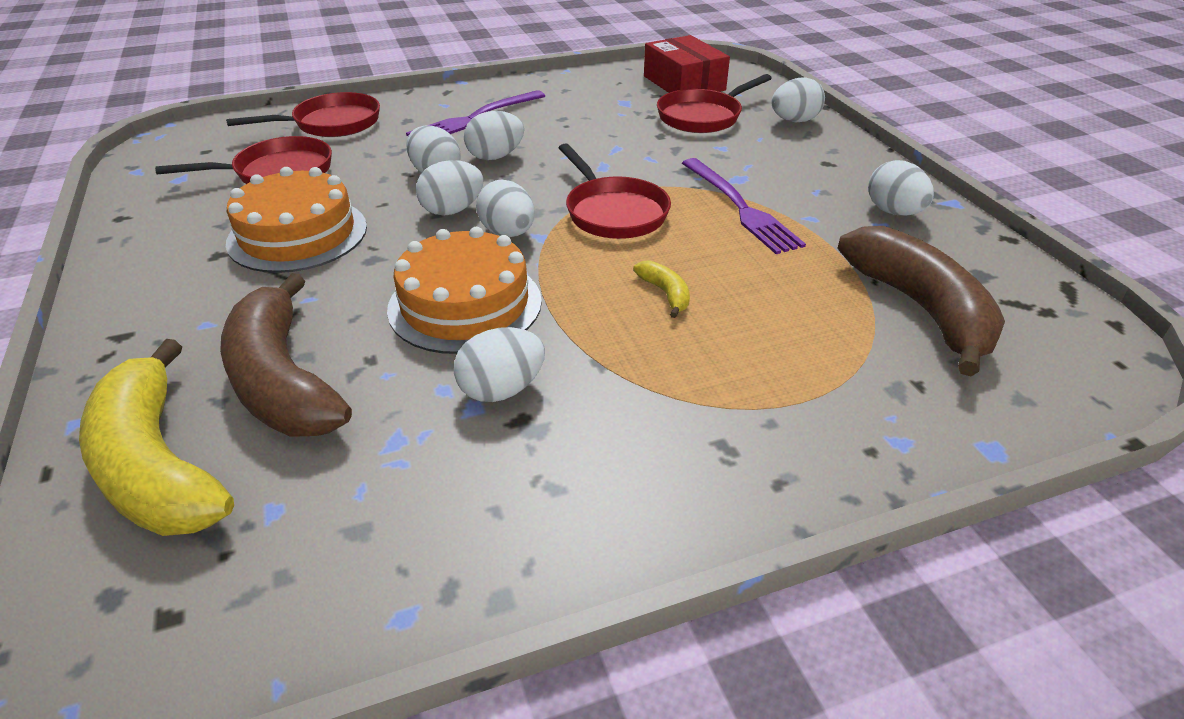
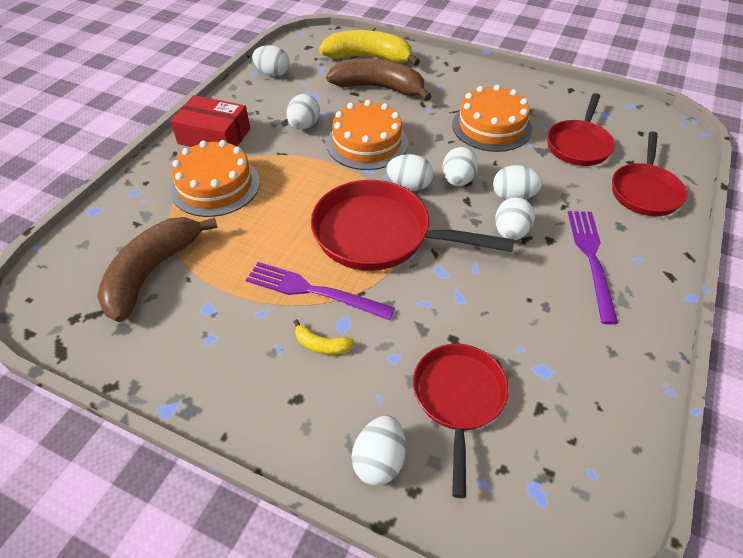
camera: 135 degrees right, 10 degrees up
red pan [559,143,671,239] -> red pan [311,180,514,271], size x1.54
yellow banana [633,260,690,318] -> yellow banana moved to [294,319,355,355]
red box [644,35,730,93] -> red box moved to [170,95,250,147]
brown banana [837,226,1005,376] -> brown banana turned 90 degrees clockwise [97,217,218,322]
white egg [868,160,934,216] -> white egg moved to [252,45,290,77]
none -> orange cake [171,140,260,217]

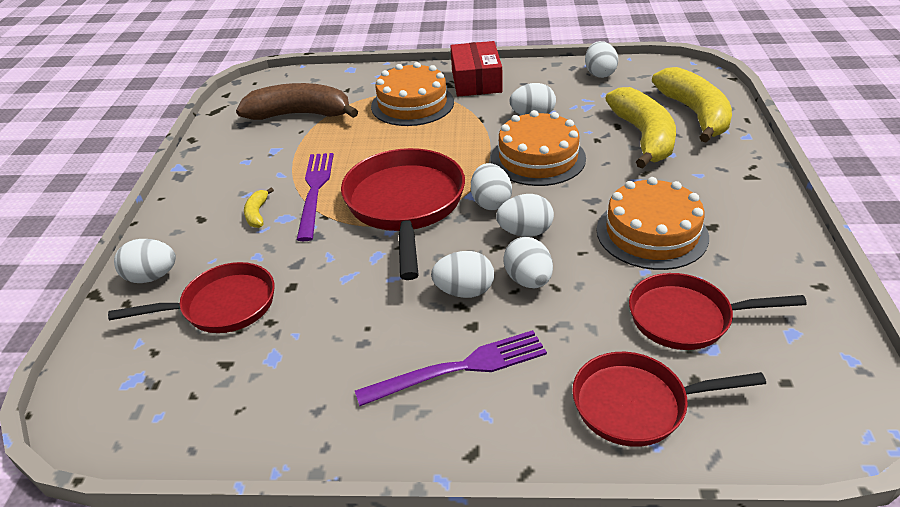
camera: 70 degrees right, 10 degrees down
brown banana [326,58,431,101] -> yellow banana [605,87,676,169]

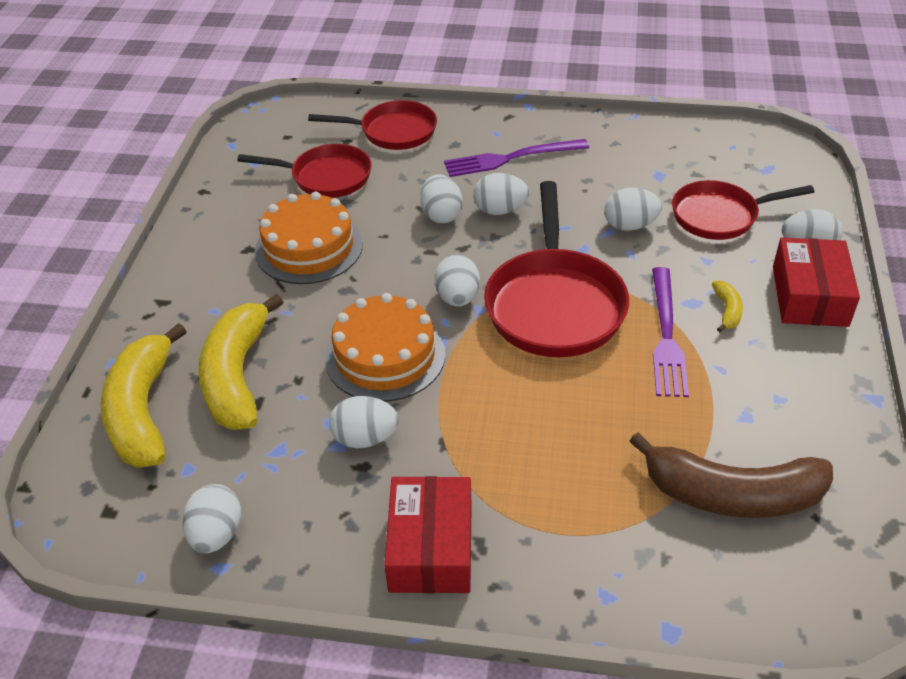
camera: 175 degrees left, 5 degrees up
orange cake [371,62,454,126] -> none
white egg [496,194,554,237] -> white egg moved to [604,188,662,231]
none -> red box [773,237,860,327]

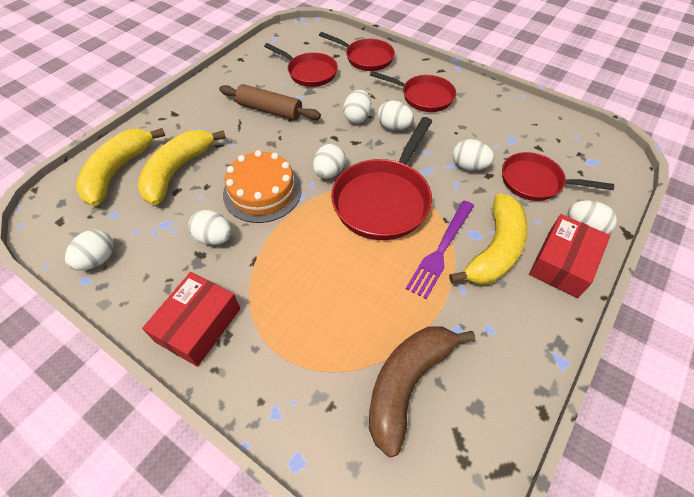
camera: 25 degrees right, 10 degrees up
orange cake [255,192,363,284] -> brown rolling pin [219,84,321,120]
purple fork [444,139,590,177] -> red pan [370,71,456,112]
brown banana [629,432,833,518] -> brown banana turned 90 degrees clockwise [369,327,475,458]
yellow banana [712,280,743,332] -> yellow banana [449,193,528,285], size x2.39

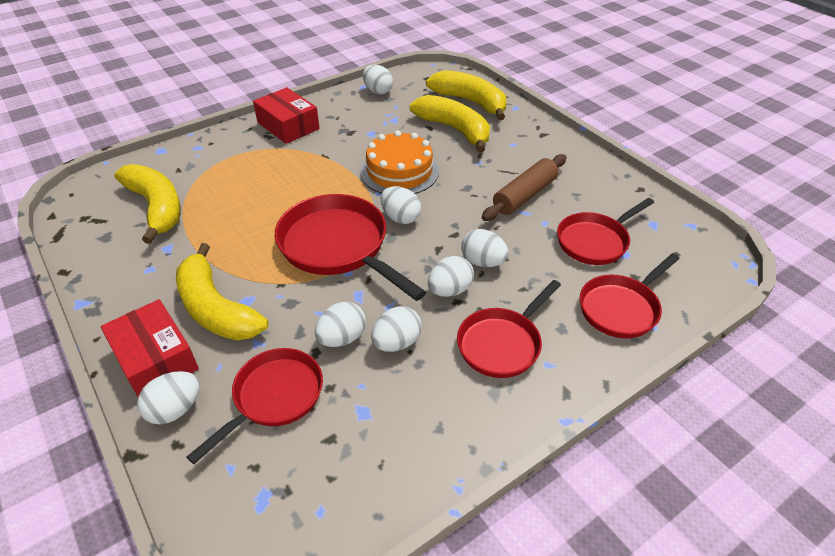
camera: 110 degrees right, 10 degrees down
white egg [188,210,232,245] -> white egg moved to [371,306,421,352]
brown banana [369,327,475,458] -> yellow banana [114,164,181,244]
purple fork [406,200,474,299] -> none

